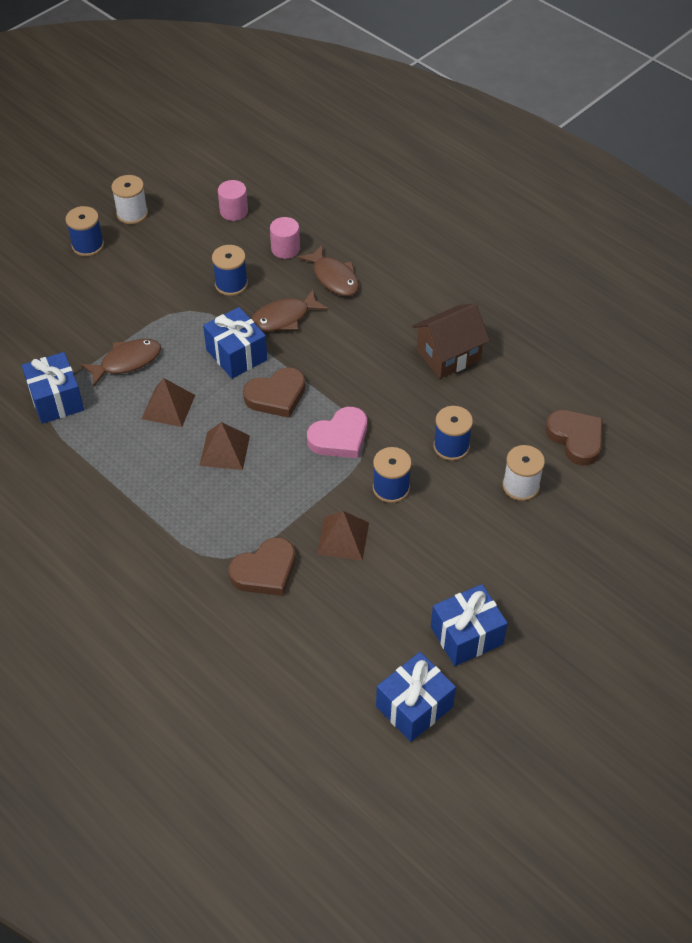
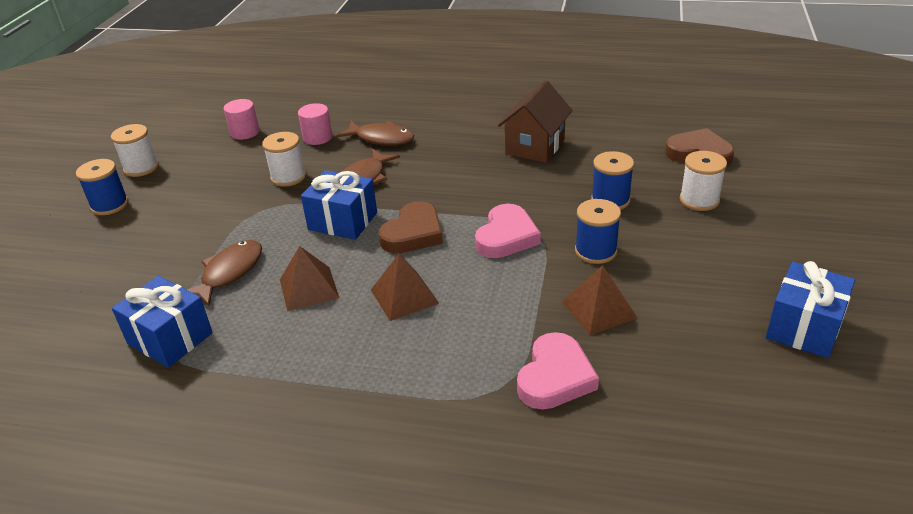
camera: 30 degrees left, 15 degrees down
blue spool [212,245,248,296] -> white spool [262,132,306,187]
brown heart [229,537,295,596] -> pink heart [517,332,599,409]
blue gift [376,652,456,742] -> none

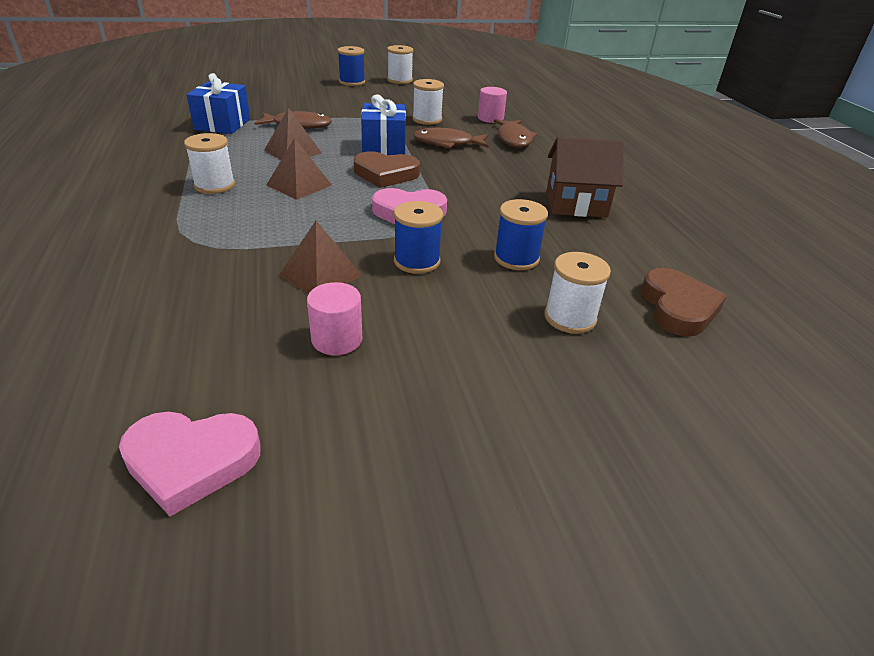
camera: 60 degrees right, 0 degrees up
pink cylinder [224,99,260,140] -> pink cylinder moved to [307,282,362,355]
pink heart [517,332,599,409] -> pink heart moved to [119,412,261,516]
blue gift [766,261,855,358] -> none
none -> white spool [184,133,235,194]

